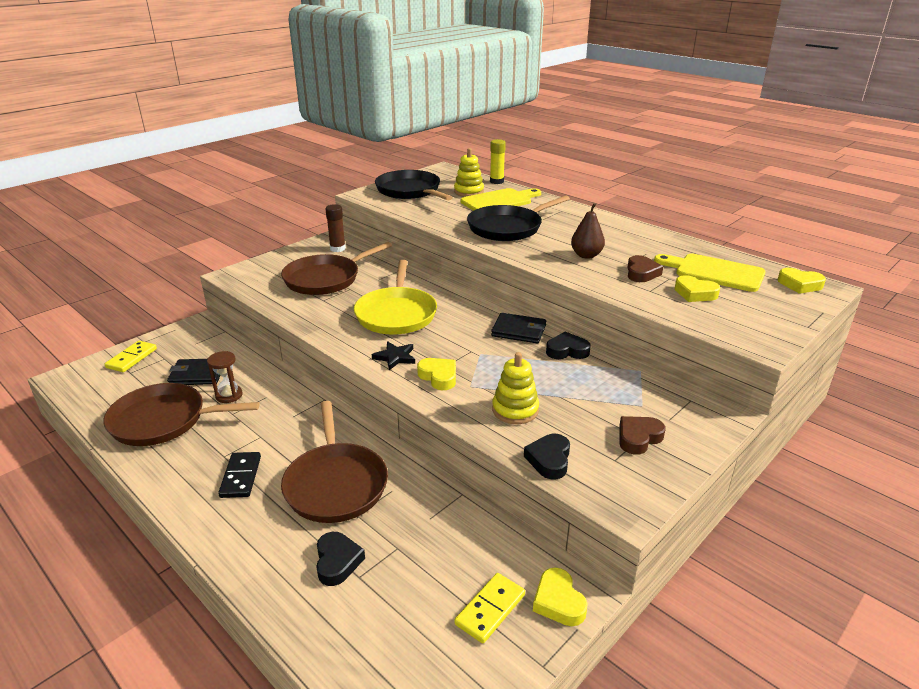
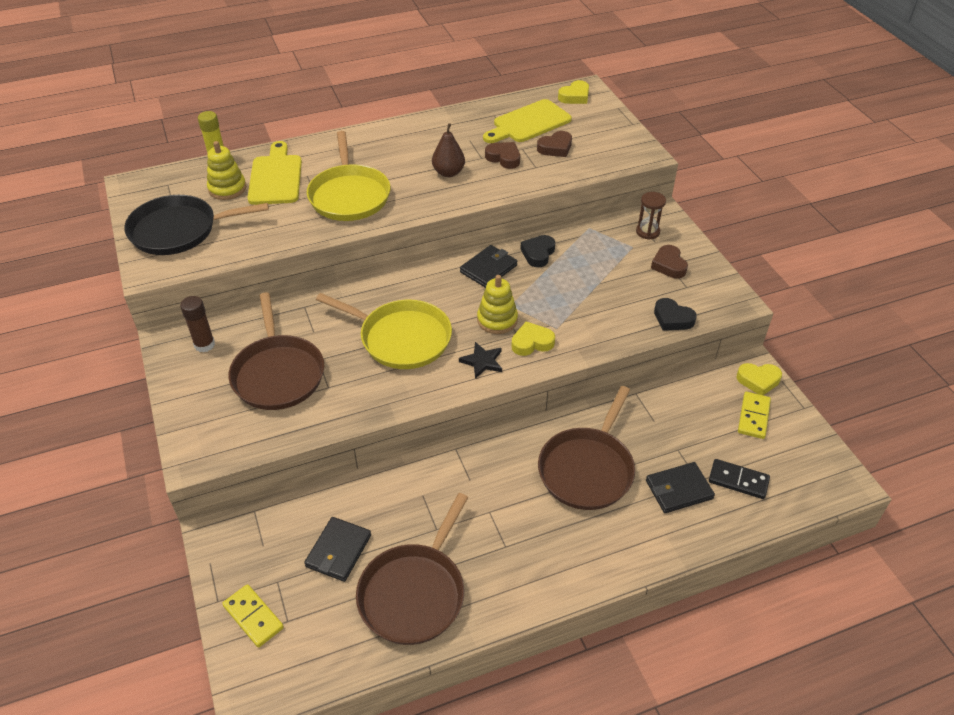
camera: 65 degrees left, 15 degrees up
brown hourglass [207,351,243,403] -> brown hourglass moved to [636,192,666,240]
black domino [218,452,261,498] -> black domino moved to [709,459,770,499]
brown pan [281,401,388,523] -> brown pan turned 105 degrees clockwise [538,386,635,510]
black heart [316,532,365,586] -> black wallet [646,462,715,513]
yellow domino [454,573,525,643] -> yellow domino turned 45 degrees clockwise [738,392,771,439]
black pan [467,196,570,241] -> yellow pan [307,131,390,221]
yellow stacking toy [492,352,539,424] -> yellow stacking toy moved to [477,275,518,334]
yellow heart [675,275,720,302] -> brown heart [537,131,572,157]

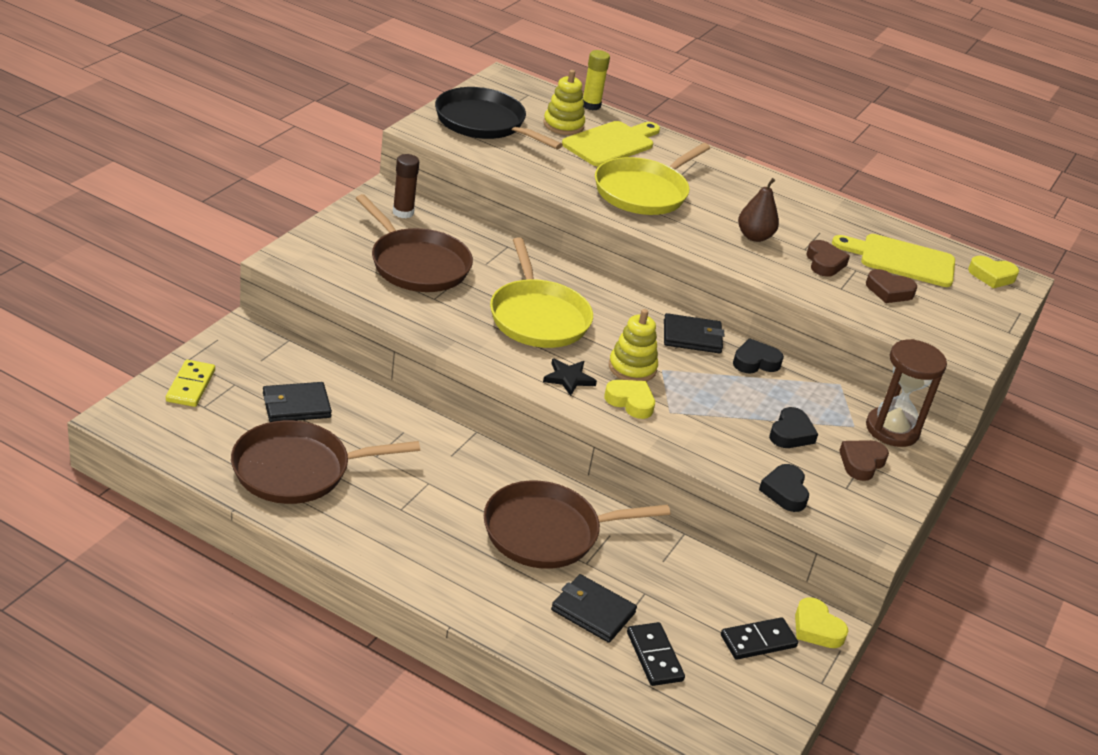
camera: 45 degrees right, 10 degrees down
brown pan [229,292,324,410] -> brown pan turned 75 degrees counterclockwise [356,194,473,292]
brown hourglass [636,192,666,240] -> brown hourglass [866,339,947,447], size x1.68
yellow domino [738,392,771,439] -> black domino [721,617,798,660]
none -> black heart [769,407,818,448]

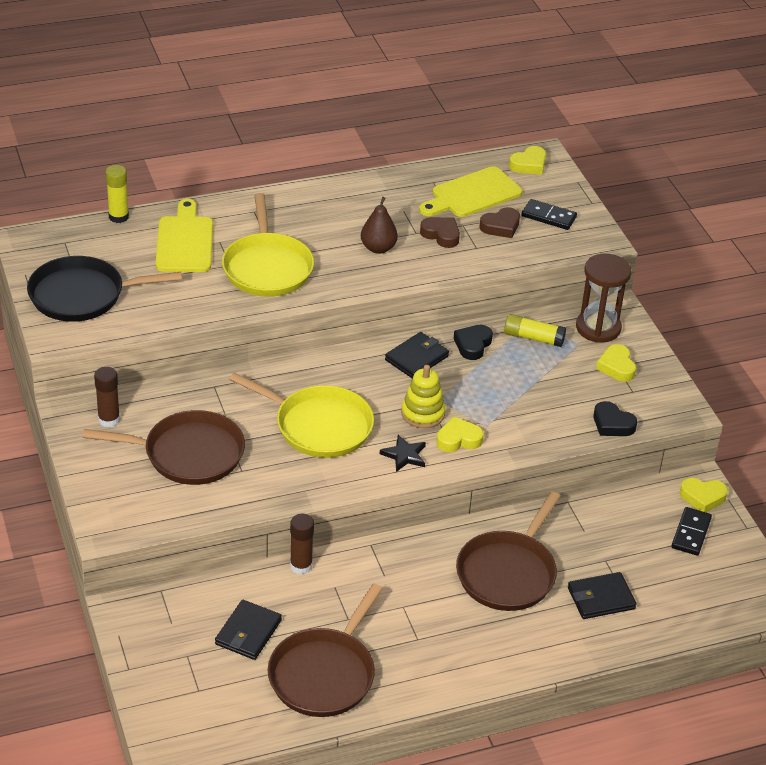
camera: 45 degrees left, 5 degrees up
yellow domino [166,360,215,407] -> none
yellow stacking toy [543,70,585,135] -> none
black domino [627,622,685,686] -> black domino moved to [522,199,577,230]
black heart [769,407,818,448] -> none
brown heart [839,440,889,481] -> yellow heart [596,344,636,382]
none -> brown glue stick [290,514,314,574]
none -> yellow glue stick [504,314,566,347]

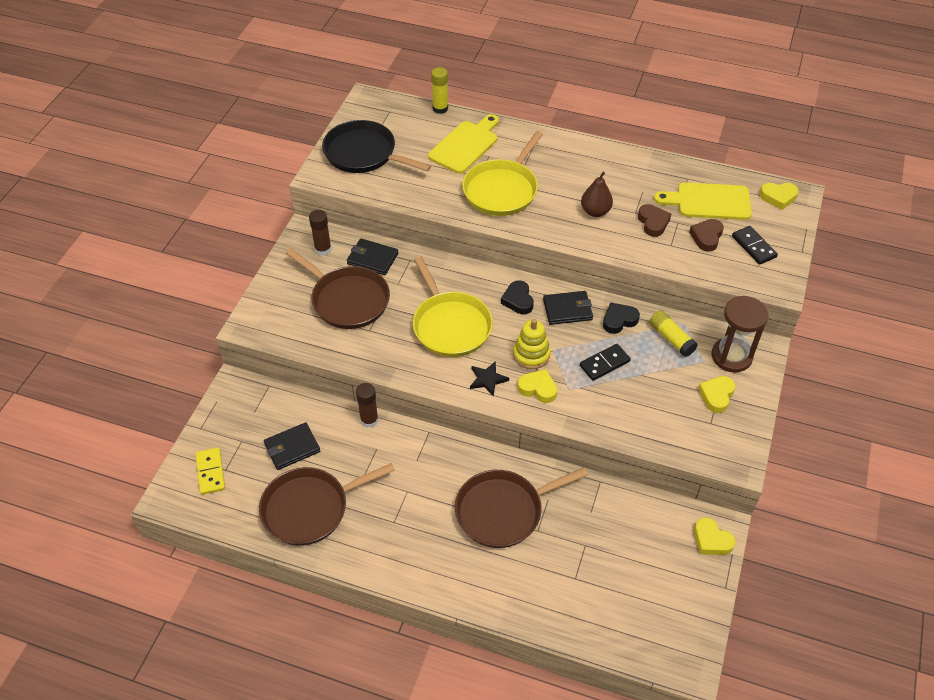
camera: 40 degrees right, 10 degrees up
brown heart [480,207,520,238] -> brown heart turned 105 degrees clockwise [689,219,724,252]
black wallet [568,572,637,619] -> black wallet moved to [347,238,398,275]
black heart [594,401,637,436] -> black heart moved to [501,280,534,314]
black domino [672,507,712,556] -> black domino moved to [580,344,631,381]
none -> yellow domino [196,448,225,495]

